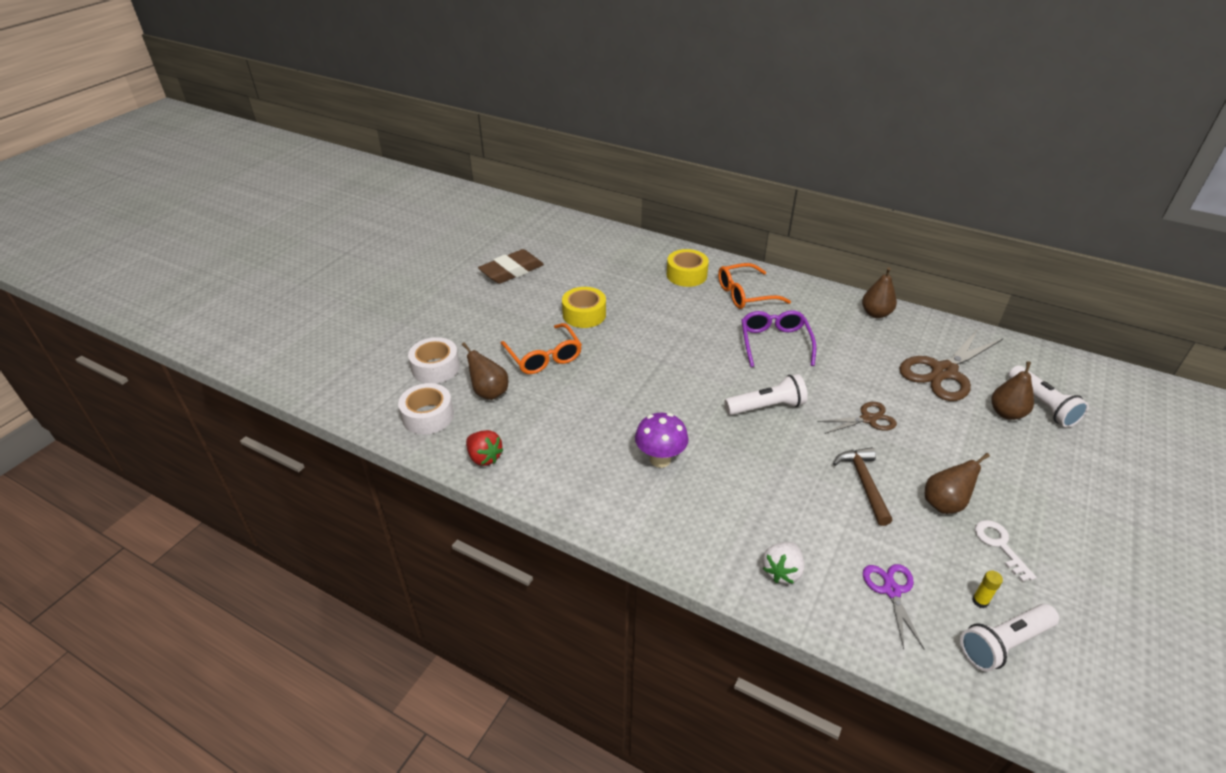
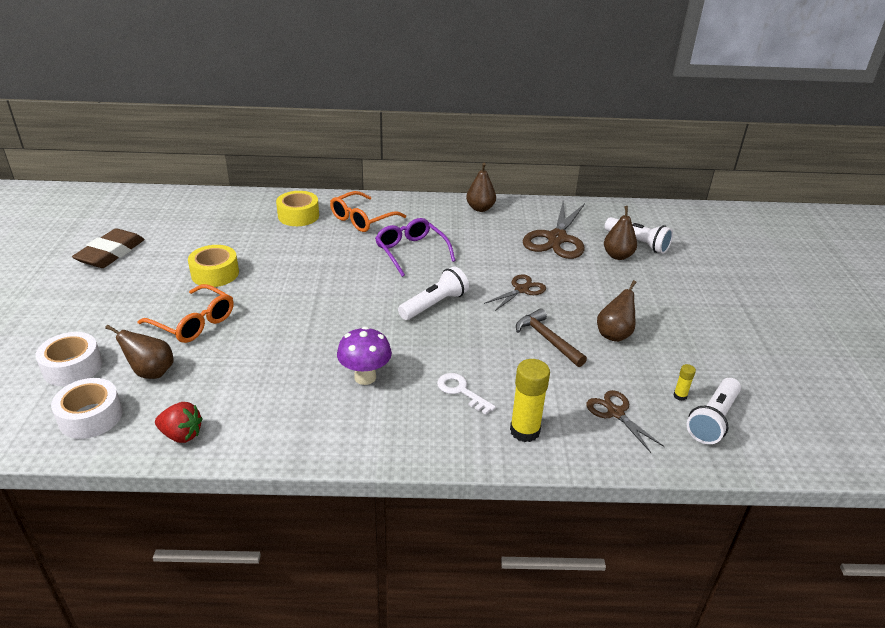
camera: 30 degrees left, 5 degrees down
white strawberry [763,542,804,584] -> yellow glue stick [510,359,550,442]
purple scissors [863,564,924,649] -> brown scissors [586,390,665,453]
white key [975,520,1036,582] -> white key moved to [437,373,496,414]

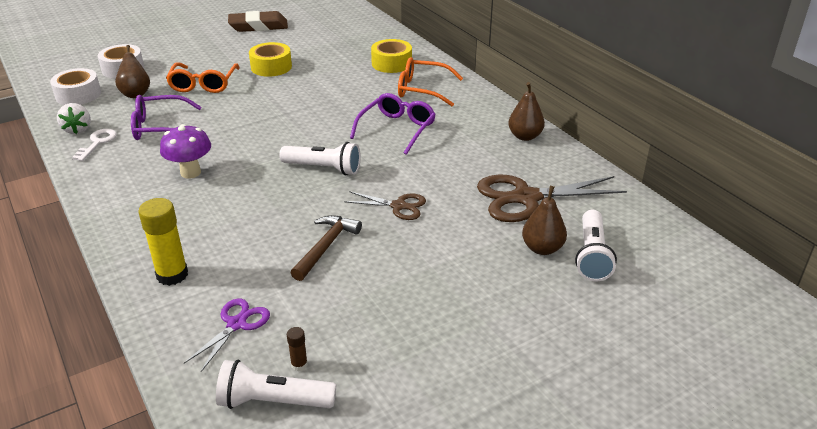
camera: 60 degrees right, 0 degrees up
red strawberry [155,402,203,443] -> white strawberry [57,103,91,134]
white key [437,373,496,414] -> white key moved to [72,129,117,161]
brown scissors [586,390,665,453] -> purple scissors [184,298,270,372]
brown pear [597,280,636,342] -> none
yellow glue stick [674,364,696,401] -> brown glue stick [287,327,308,371]
none -> purple glasses [131,95,202,140]

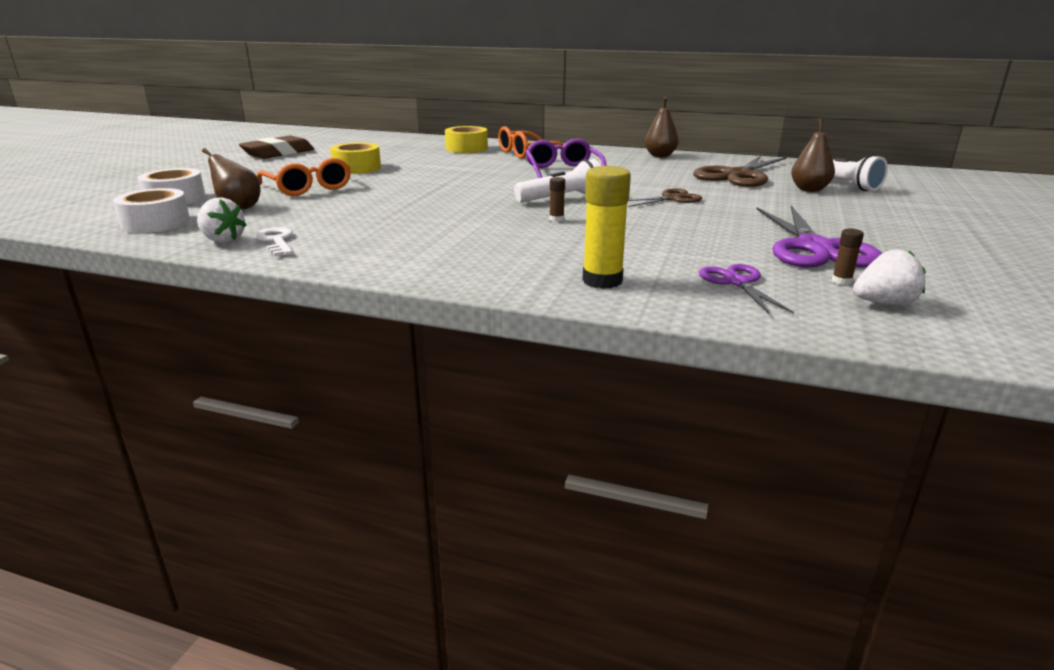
camera: 40 degrees left, 10 degrees down
purple glasses [131,95,202,140] -> none
purple mushroom [160,124,211,179] -> none
white flashlight [216,360,336,409] -> white strawberry [853,249,926,305]
brown hammer [290,215,362,281] -> none
none -> brown glue stick [549,177,565,222]
none -> purple scissors [757,206,882,267]

